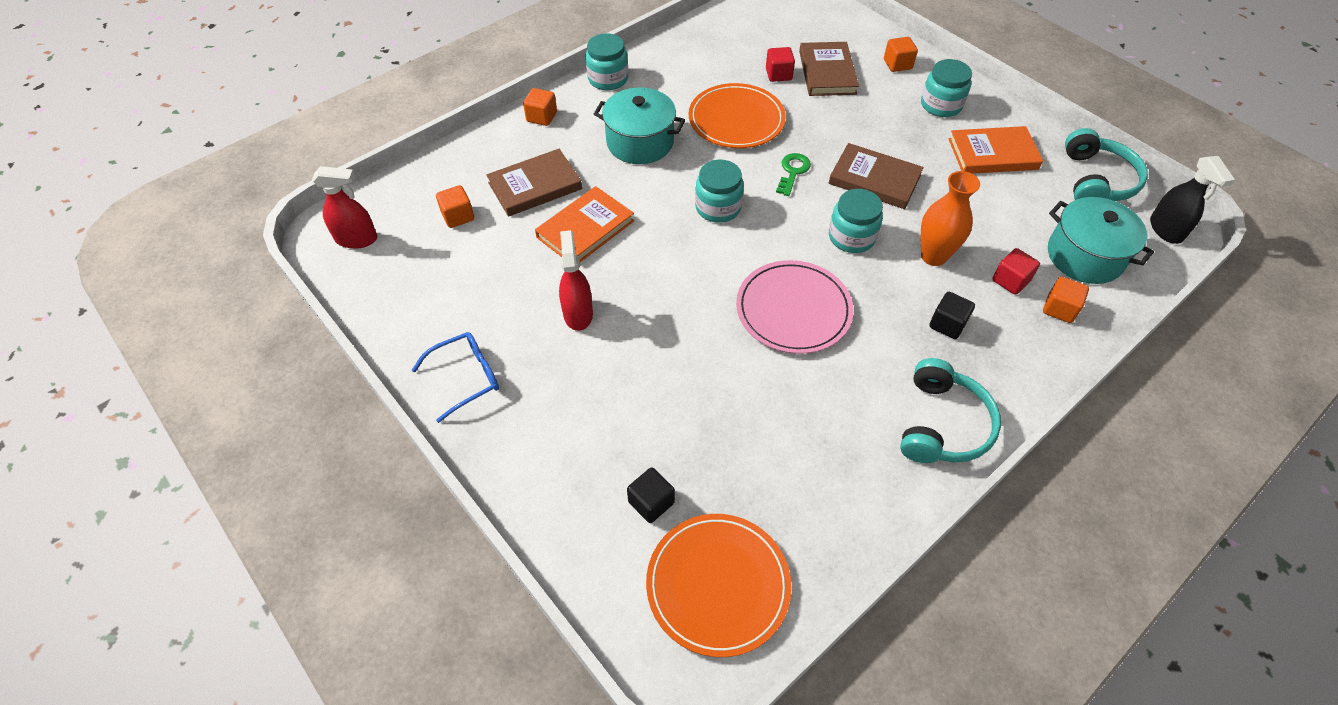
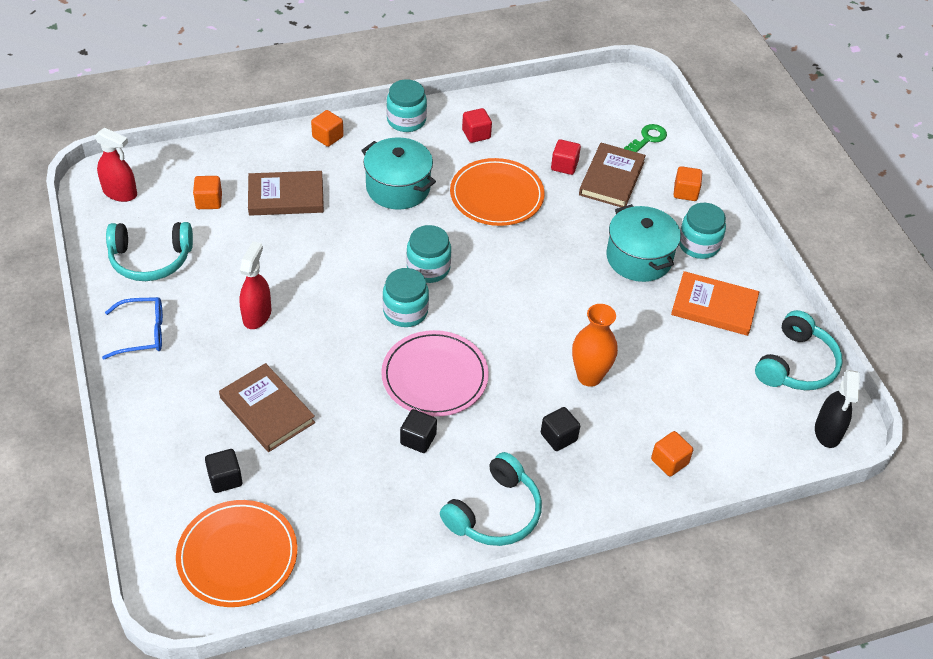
camera: 20 degrees right, 5 degrees down
orange book [535,186,634,262] -> none
green key [776,153,811,196] -> green key moved to [624,124,667,152]
brown book [829,143,924,209] -> brown book moved to [219,363,315,452]
turquoise jar [829,189,883,253] -> turquoise jar moved to [383,268,429,327]
red cube [992,248,1040,295] -> red cube moved to [462,108,492,143]
turquoise pot [1048,197,1154,284] -> turquoise pot moved to [607,204,681,282]
none -> turquoise headphones [106,222,193,281]
none -> black cube [400,409,437,453]

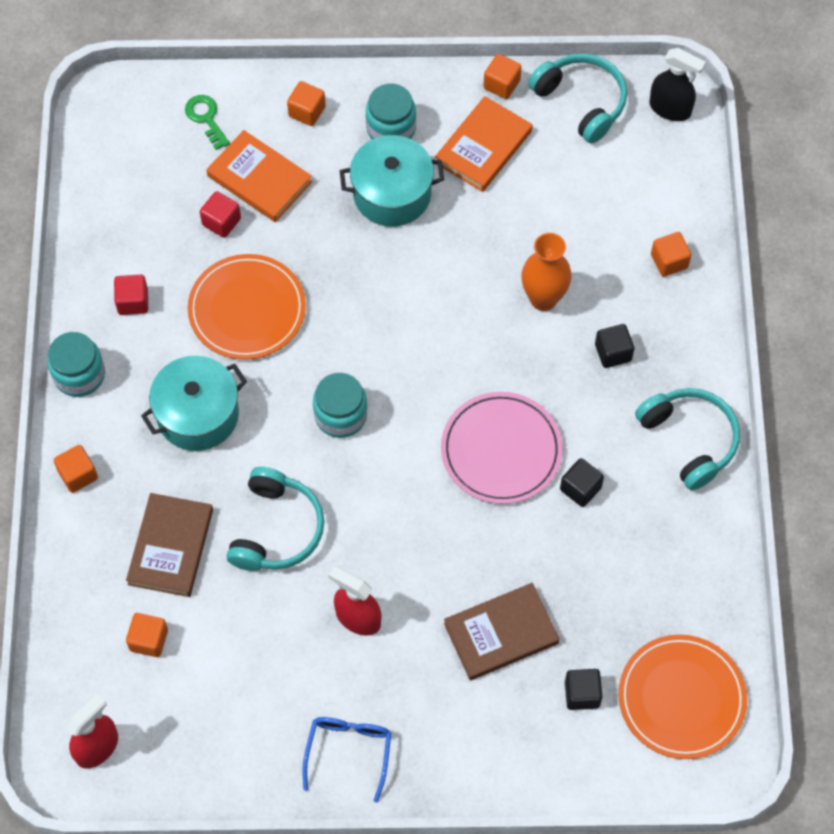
camera: 70 degrees left, 15 degrees up
turquoise headphones [106,222,193,281] -> turquoise headphones moved to [226,467,324,571]
turquoise jar [383,268,429,327] -> none
brown book [579,143,646,207] -> orange book [206,130,312,222]
none -> orange cube [483,54,522,99]

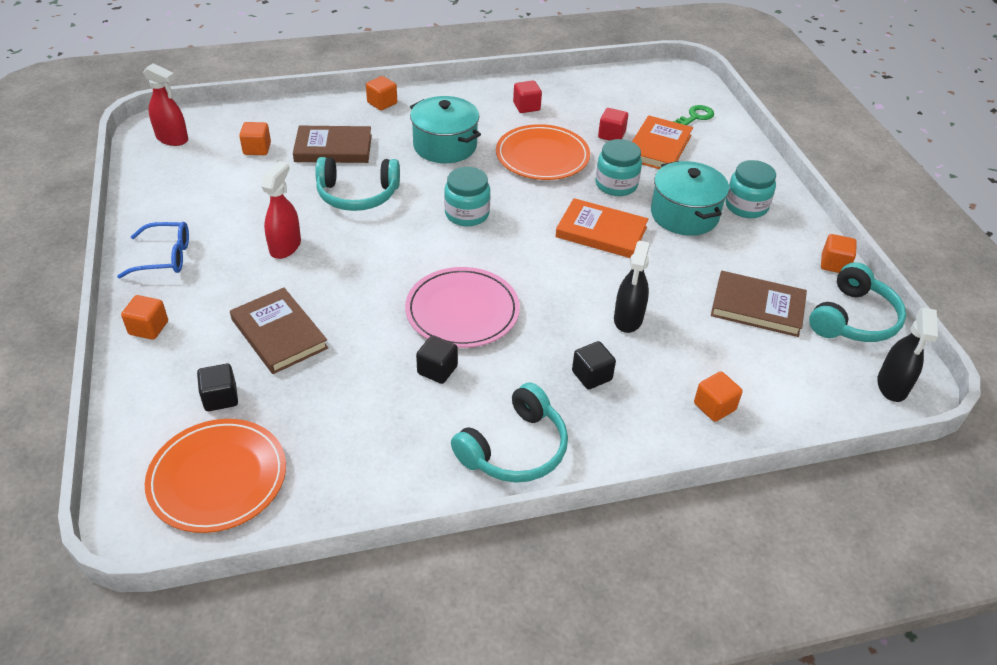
camera: 75 degrees right, 20 degrees down
turquoise jar [47,332,105,397] -> turquoise jar moved to [596,139,642,196]
orange cube [287,81,326,126] -> orange cube moved to [121,295,168,340]
orange book [435,96,533,192] -> orange book moved to [555,198,648,258]
orange vase [522,233,571,311] -> black spray bottle [614,241,650,333]
none -> brown book [711,271,807,337]

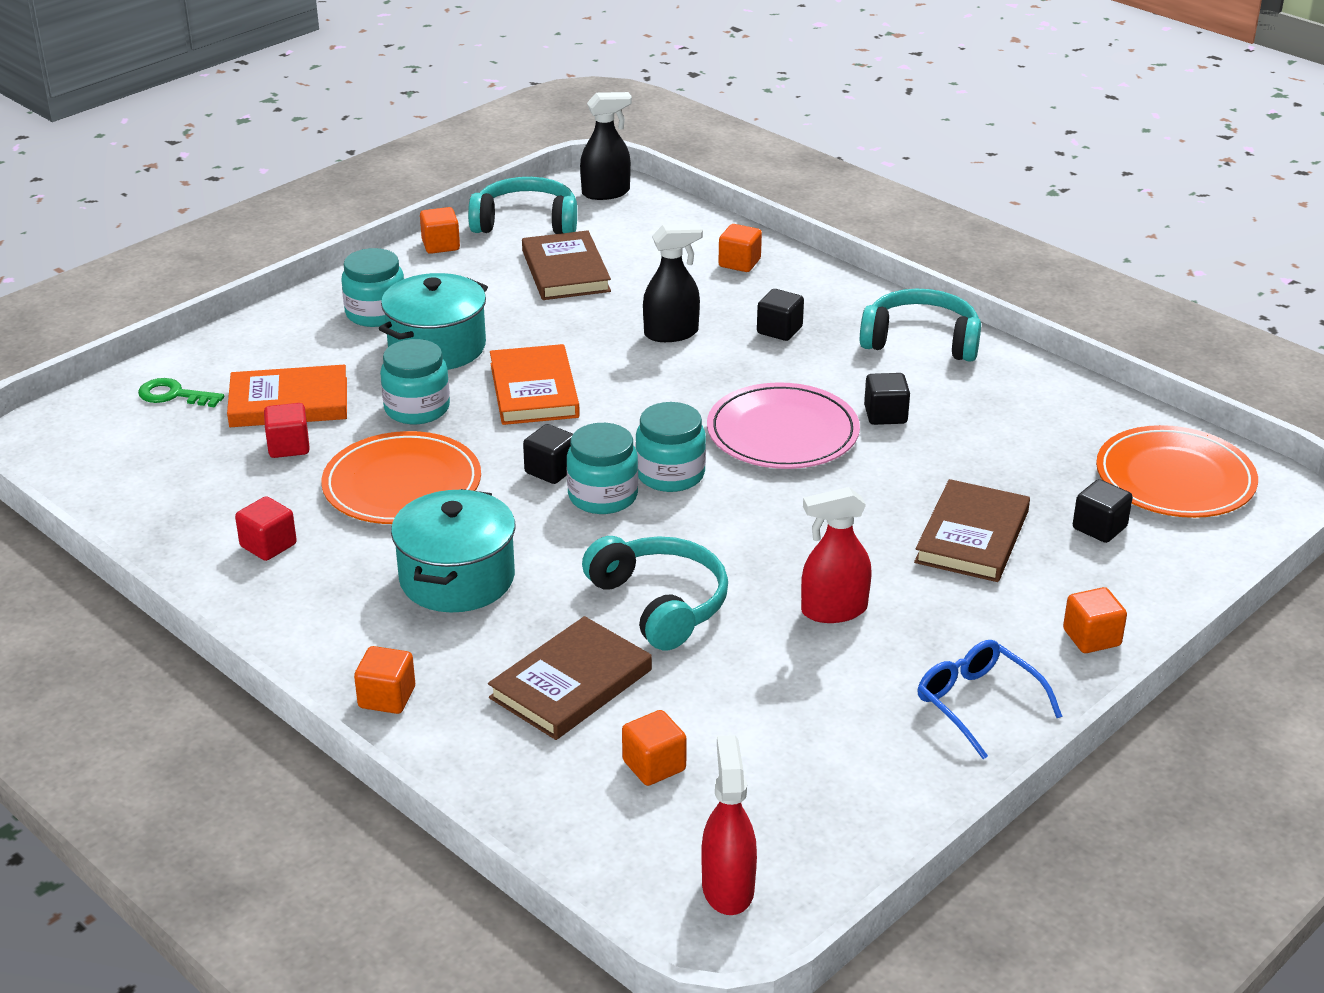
camera: 120 degrees left, 10 degrees down
brown book [293,126,372,163] -> brown book turned 75 degrees clockwise [488,616,652,740]
none -> black cube [523,424,573,484]
none -> turquoise jar [635,402,706,492]

